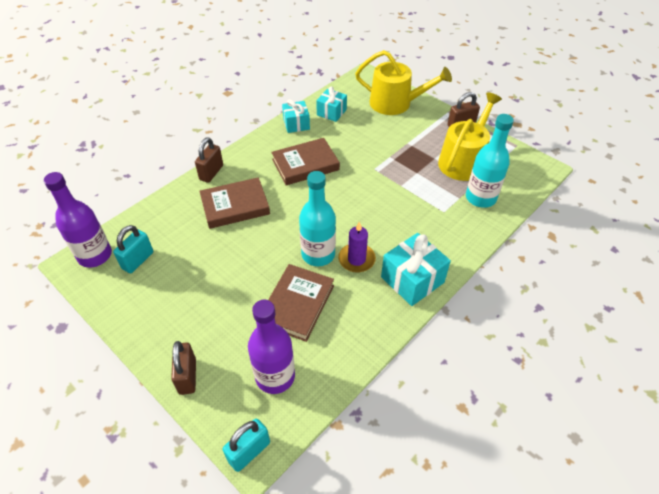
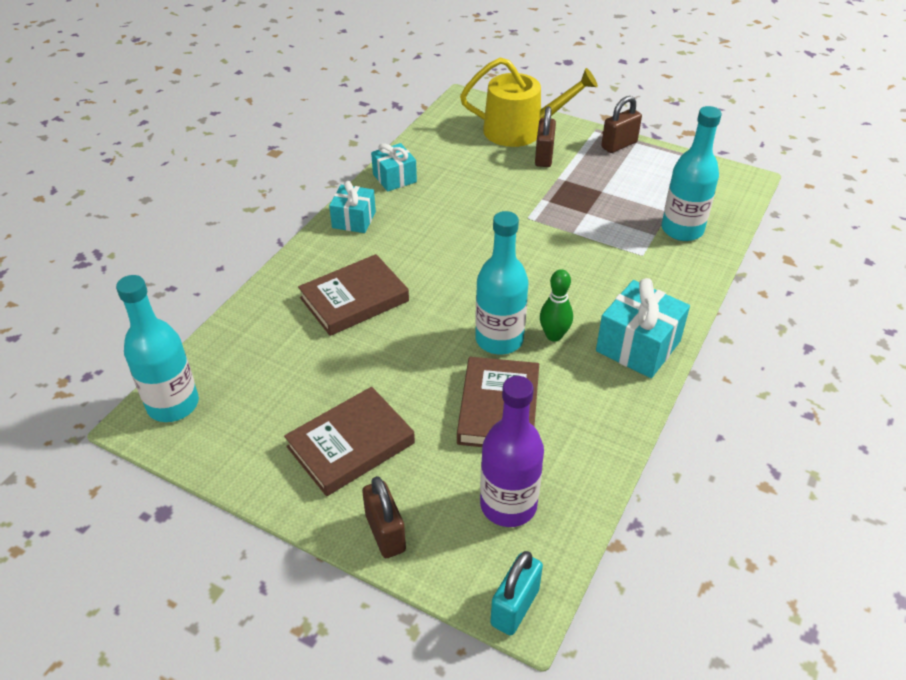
camera: 15 degrees left, 5 degrees down
purple bottle [44,172,112,268] -> turquoise bottle [116,275,199,422]
turquoise padlock [113,225,153,273] -> none
brown padlock [195,137,223,183] -> brown padlock moved to [535,106,556,167]
brown book [271,138,340,185] -> brown book moved to [284,387,415,496]
turquoise gift [316,87,347,122] -> turquoise gift moved to [329,181,376,233]
purple candle [338,222,376,273] -> green bowling pin [540,269,573,342]
yellow watering can [438,92,502,181] -> none

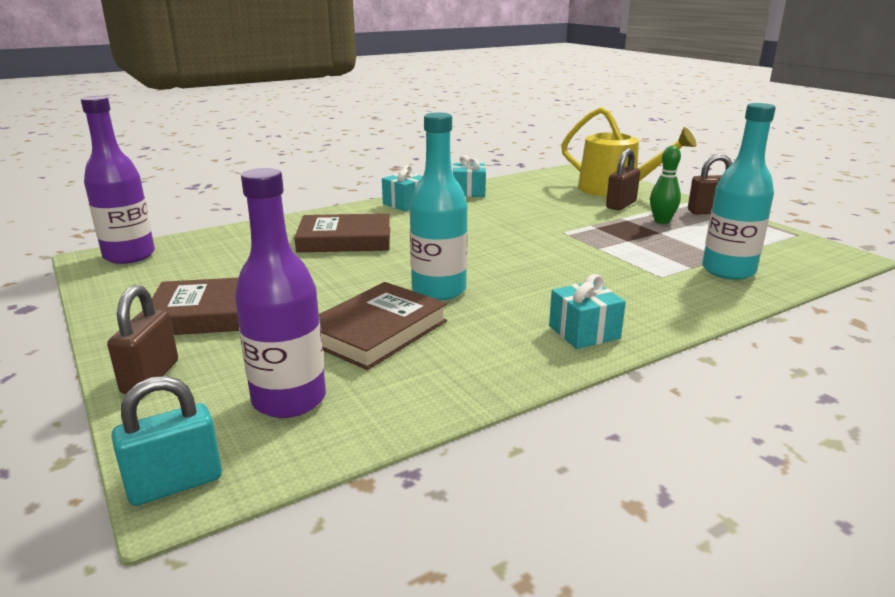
camera: 30 degrees right, 20 degrees down
turquoise bottle [116,275,199,422] -> purple bottle [81,96,155,264]
green bowling pin [540,269,573,342] -> green bowling pin moved to [650,146,681,224]
turquoise gift [596,278,690,378] -> turquoise gift [549,274,626,349], size x0.65

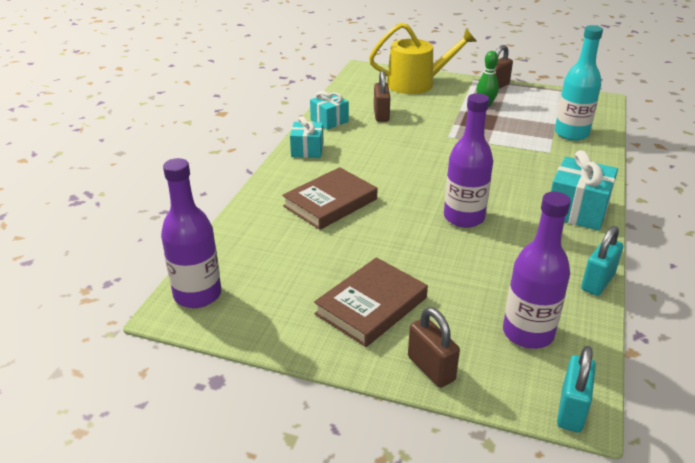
camera: 40 degrees left, 10 degrees up
brown book [319,282,447,370] -> none
turquoise bottle [410,113,468,301] -> purple bottle [444,93,493,228]
turquoise gift [549,274,626,349] -> turquoise gift [551,150,618,231], size x1.55
brown padlock [606,148,640,210] -> brown padlock moved to [374,70,390,122]
none -> turquoise padlock [581,226,623,296]

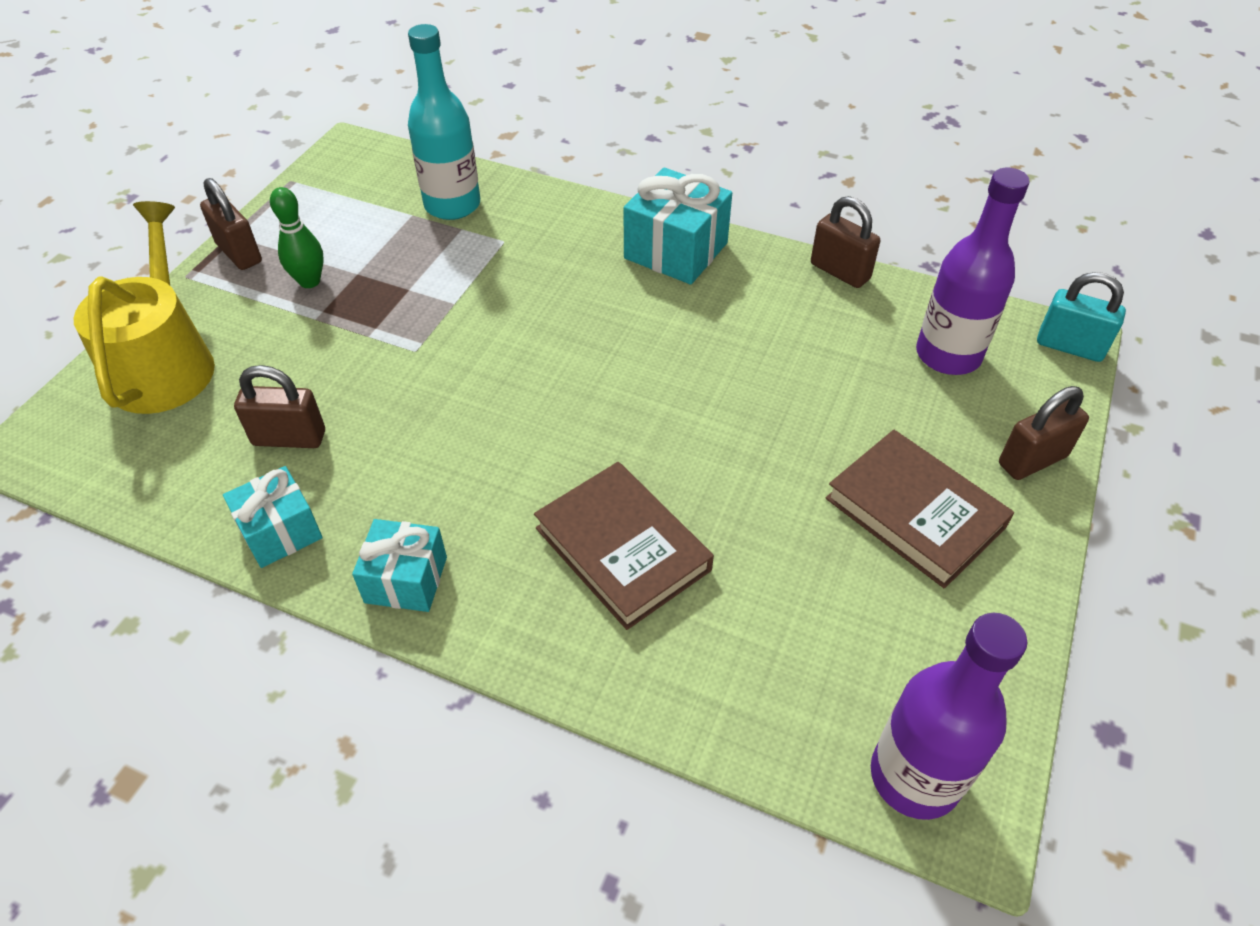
camera: 85 degrees left, 15 degrees up
purple bottle [444,93,493,228] -> none
turquoise padlock [581,226,623,296] -> brown padlock [811,196,880,288]

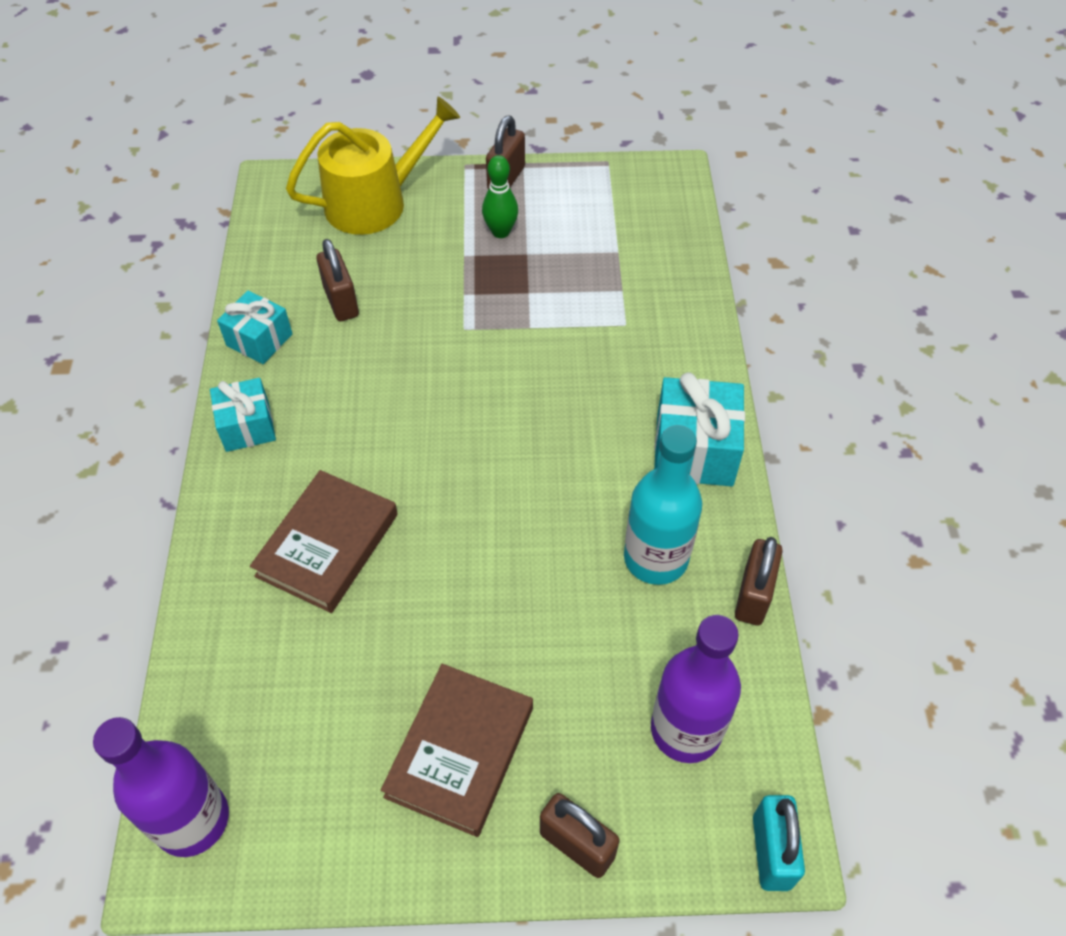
camera: 65 degrees right, 5 degrees up
turquoise bottle [408,24,480,220] -> turquoise bottle moved to [624,425,702,585]

